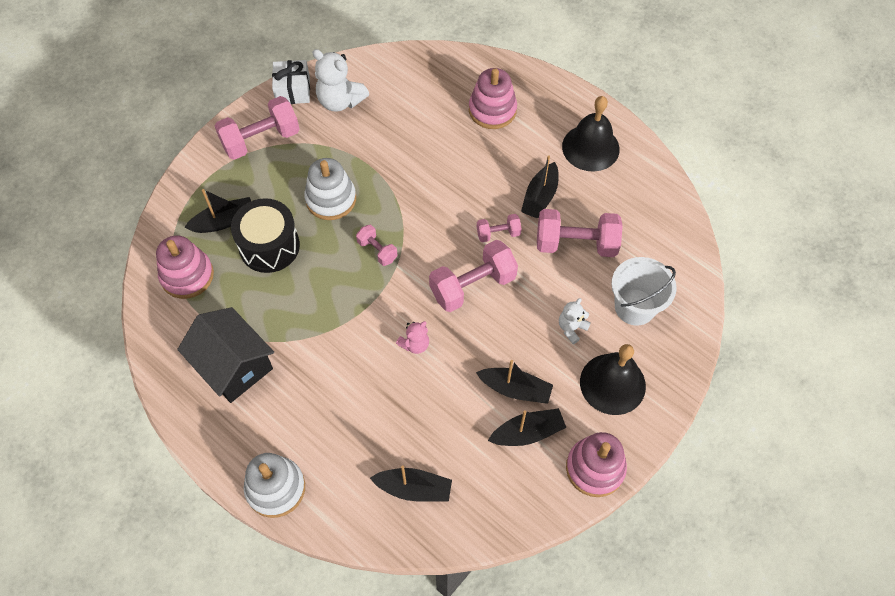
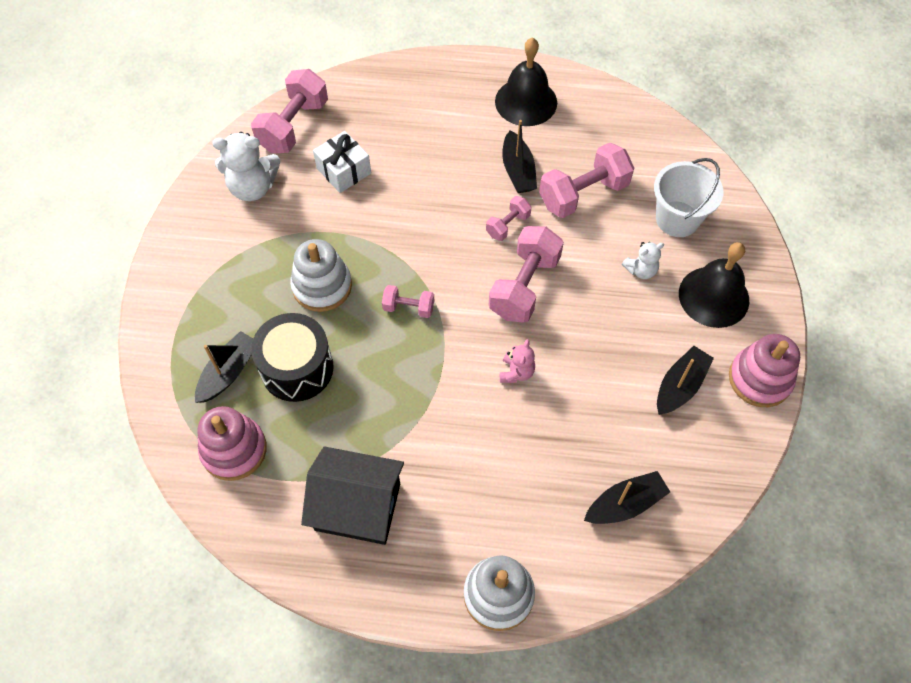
camera: 35 degrees left, 0 degrees up
pink dumbbell [215,96,300,160] -> pink dumbbell moved to [251,69,328,153]
white gift [272,60,310,104] -> white gift moved to [313,131,371,193]
pink stacking toy [469,68,517,129] -> none
black boat [476,360,553,404] -> none
white teddy bear [559,298,591,344] -> white teddy bear turned 120 degrees counterclockwise [622,242,664,279]

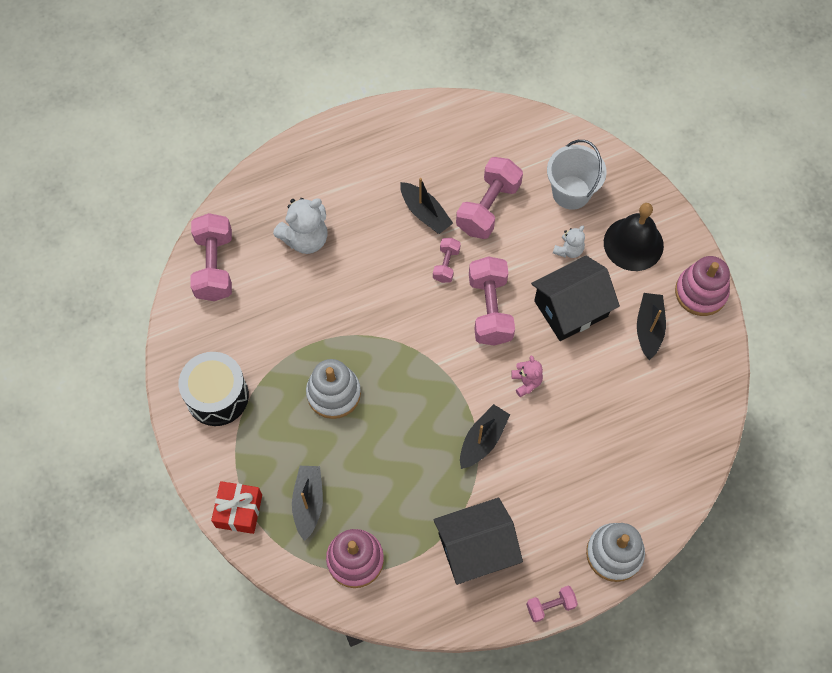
camera: 30 degrees left, 5 degrees up
white teddy bear [212,132,280,201] -> white teddy bear moved to [273,198,328,254]
black drum [251,313,334,402] -> black drum moved to [179,352,249,426]
white gift [313,131,371,193] -> none
pink dumbbell [382,285,434,318] -> pink dumbbell moved to [526,586,578,623]
black bell [495,37,557,126] -> none
black boat [584,471,670,524] -> black boat moved to [460,404,510,469]
none -> red gift [211,481,262,534]
none -> black house [531,256,620,341]

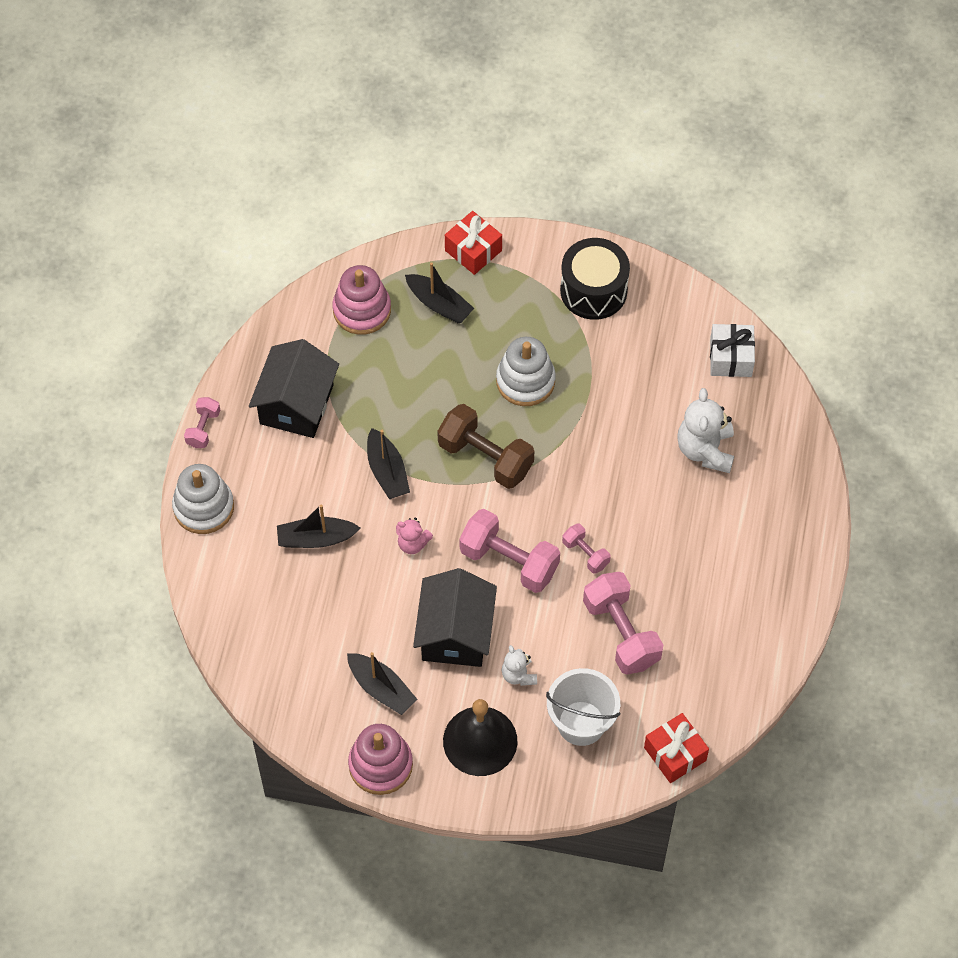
camera: 125 degrees right, 5 degrees down
pink dumbbell [190,213,232,301] -> white gift [710,324,755,377]
black boat [400,178,453,234] -> black boat moved to [277,504,360,548]
none -> brown dumbbell [437,404,534,489]
none -> red gift [644,713,709,783]

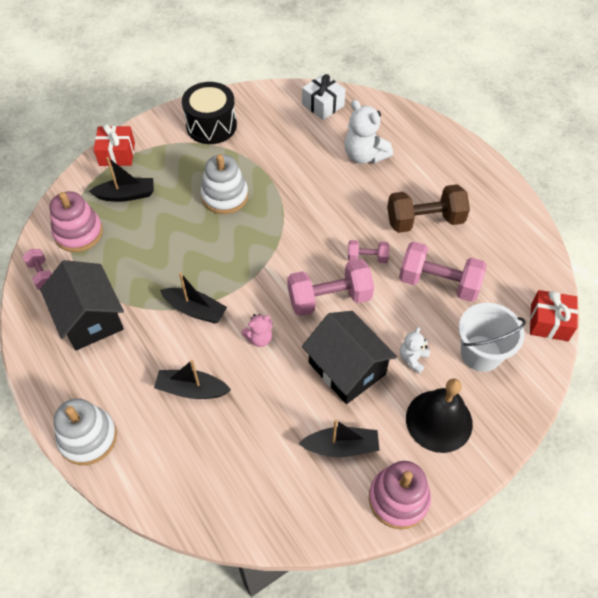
camera: 45 degrees left, 5 degrees down
pink dumbbell [184,397,220,448] -> pink dumbbell moved to [22,249,52,290]
black boat [277,504,360,548] -> black boat turned 60 degrees clockwise [154,360,231,399]
brown dumbbell [437,404,534,489] -> brown dumbbell moved to [387,184,470,233]
white teddy bear [502,645,537,686] -> white teddy bear turned 90 degrees clockwise [400,327,430,374]

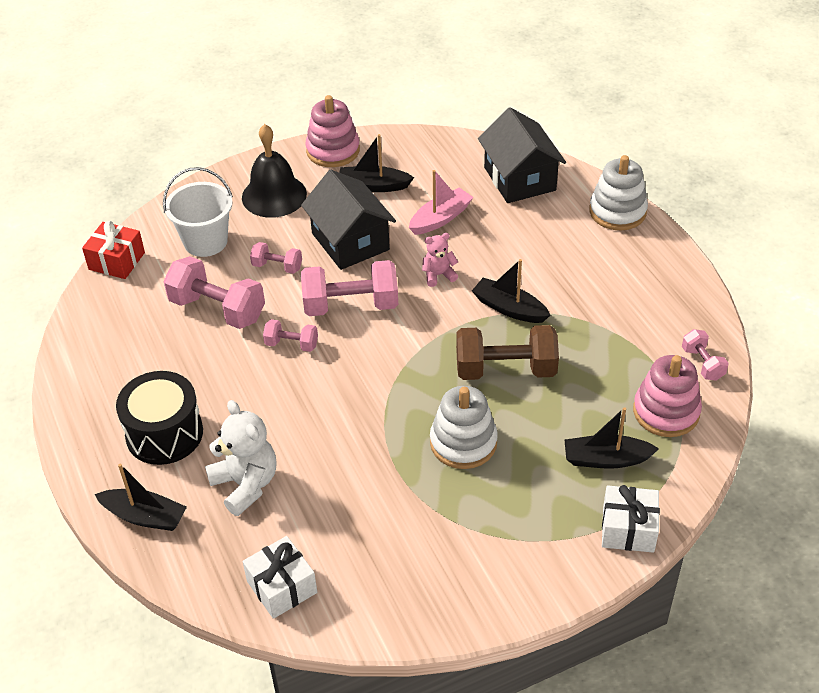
camera: 170 degrees left, 10 degrees down
black house [40,260,124,350] -> black house moved to [478,107,566,203]
red gift [94,124,135,166] -> white gift [602,485,660,553]
black boat [154,360,231,399] -> black boat moved to [95,464,187,531]
black drum [182,82,237,144] -> black drum moved to [116,371,203,465]
brown dumbbell [387,184,470,233] -> brown dumbbell moved to [456,325,559,380]
white teddy bear [400,327,430,374] -> none
none -> pink dumbbell [250,242,302,274]
none -> pink boat [409,170,474,235]

